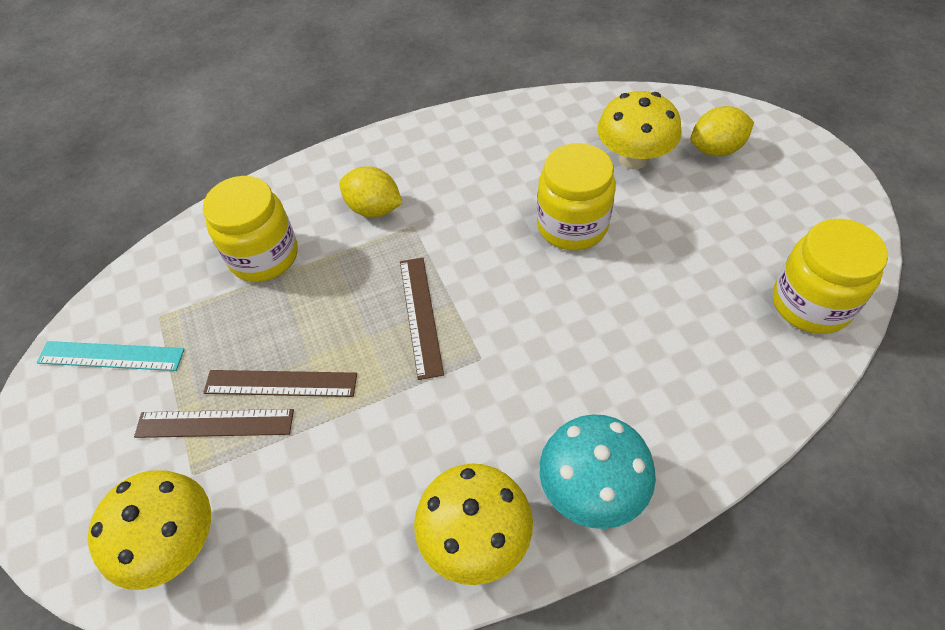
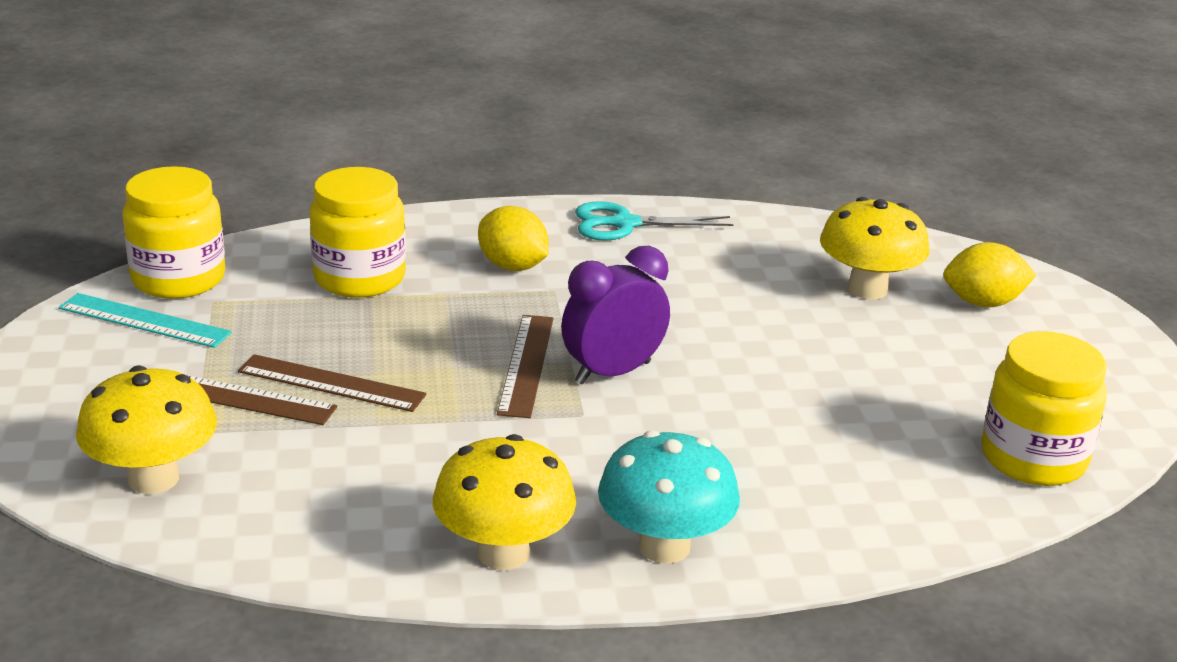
camera: 10 degrees right, 25 degrees down
yellow jar [537,143,616,250] -> yellow jar moved to [122,166,225,299]
none -> purple clock [561,246,670,385]
none -> turquoise scissors [575,201,734,241]

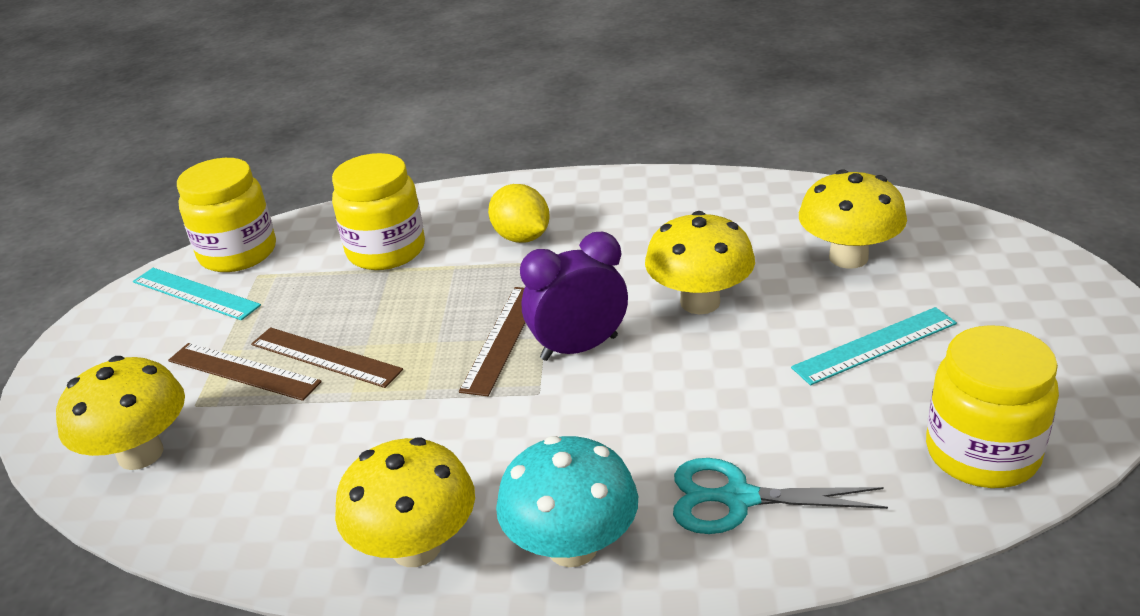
camera: 15 degrees right, 5 degrees up
turquoise scissors [575,201,734,241] -> turquoise scissors moved to [673,458,888,534]
yellow lemon [943,242,1036,308] -> none
none -> yellow mushroom [645,211,755,314]
none -> turquoise ruler [791,307,957,385]

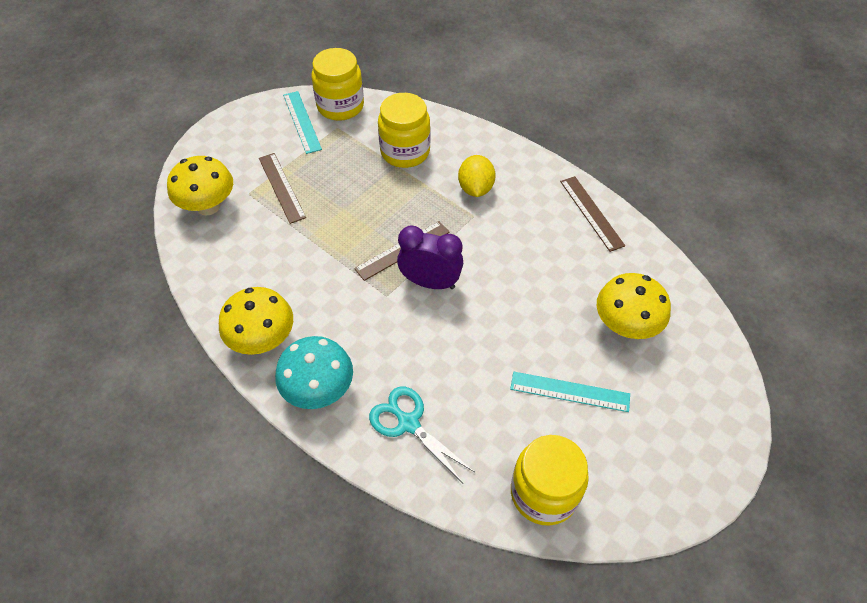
camera: 35 degrees right, 20 degrees up
brown ruler [251,327,403,388] -> brown ruler moved to [560,176,625,252]
yellow mushroom [645,211,755,314] -> none

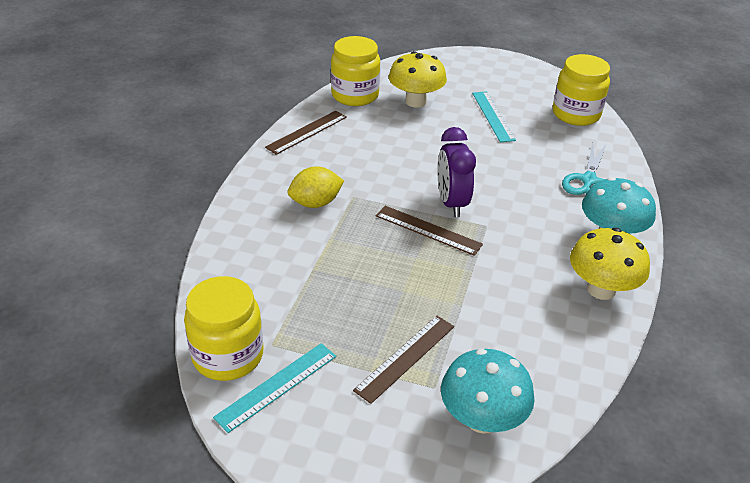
camera: 115 degrees left, 15 degrees down
yellow mushroom [167,156,233,216] -> turquoise mushroom [441,348,535,434]
yellow jar [378,93,431,168] -> yellow jar moved to [331,36,380,106]

